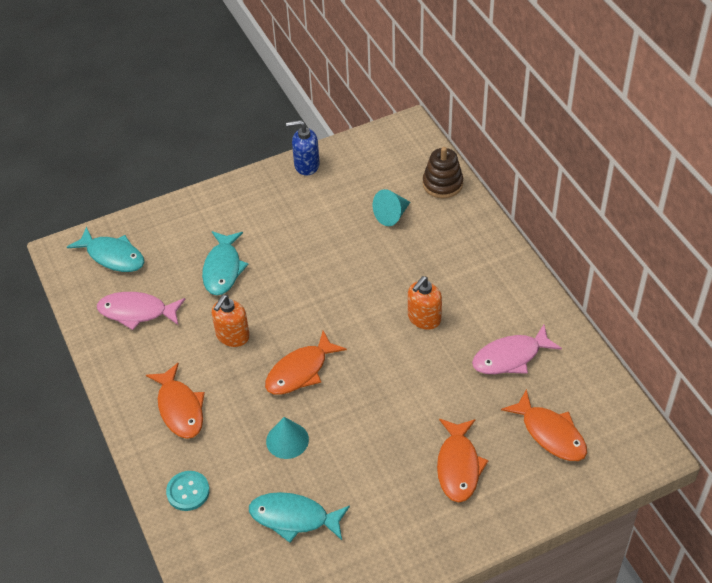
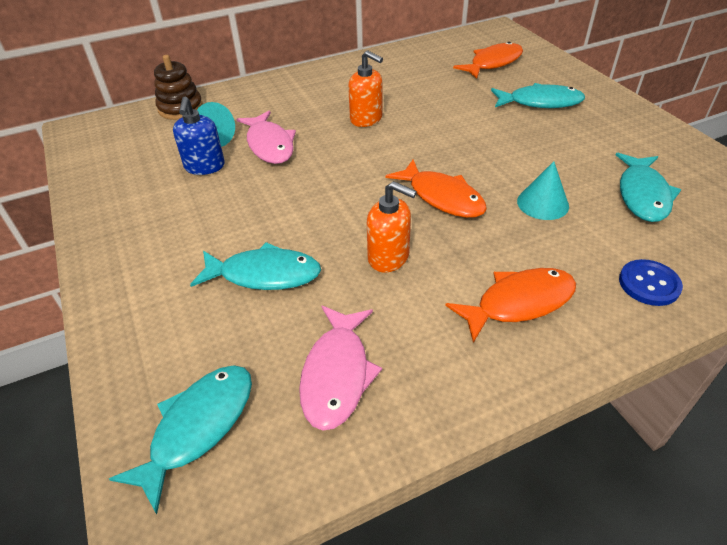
camera: 90 degrees left, 5 degrees down
turquoise button [166,471,210,511] -> blue button [619,259,683,306]
blue soap dispenser [286,120,320,175] -> blue soap dispenser moved to [173,97,225,175]
orange fish [437,419,489,502] -> turquoise fish [491,83,585,108]
pink fish [472,325,562,374] -> pink fish moved to [236,111,296,164]

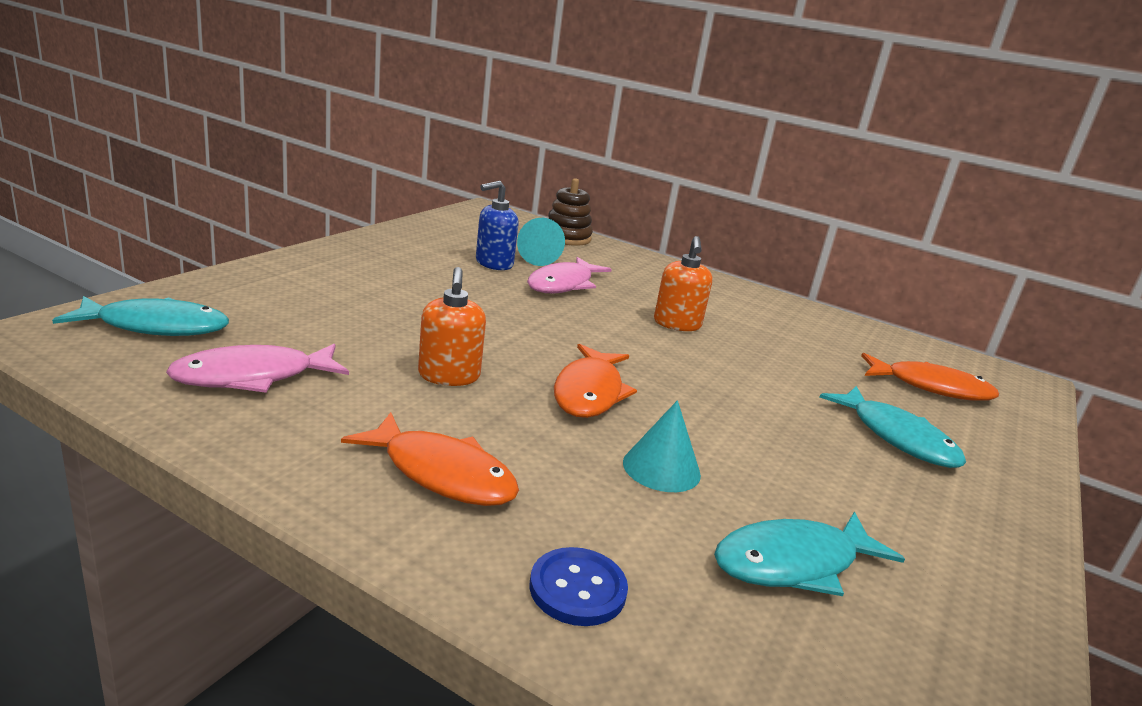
camera: 50 degrees right, 20 degrees down
turquoise fish [190,242,321,290] -> none

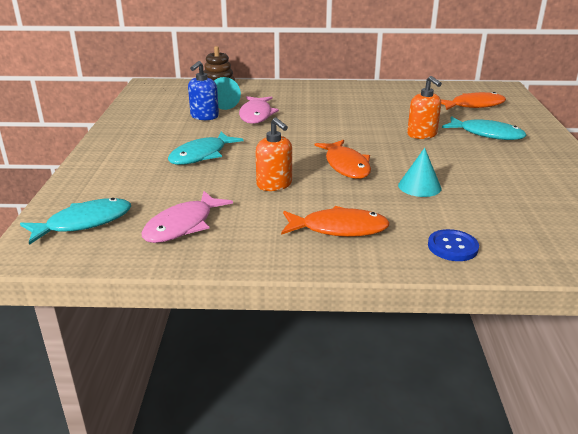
camera: 25 degrees left, 5 degrees up
orange soap dispenser [654,236,712,331] -> orange soap dispenser moved to [407,76,442,139]
turquoise fish [714,512,905,596] -> turquoise fish moved to [168,132,244,165]

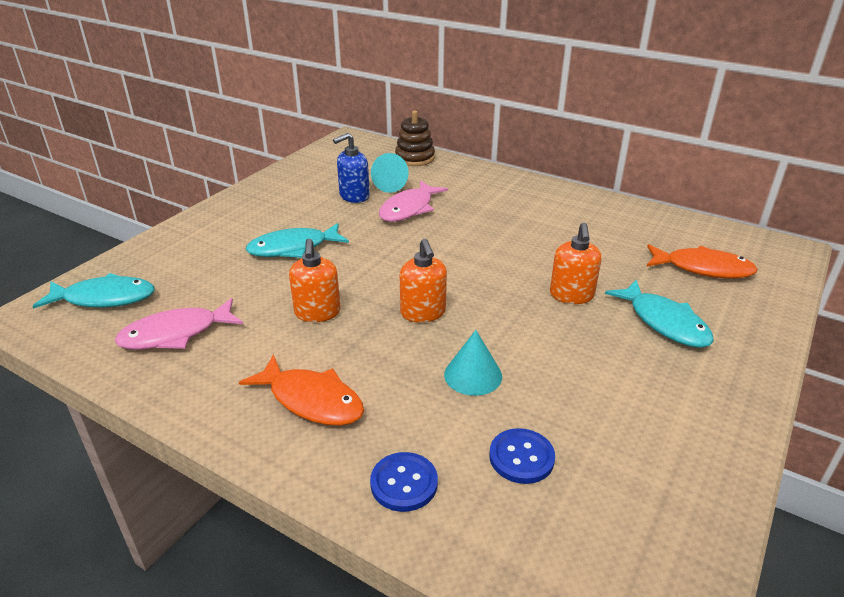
camera: 30 degrees right, 5 degrees up
orange fish [314,140,371,179] -> orange soap dispenser [400,239,447,323]
none -> blue button [489,428,555,484]

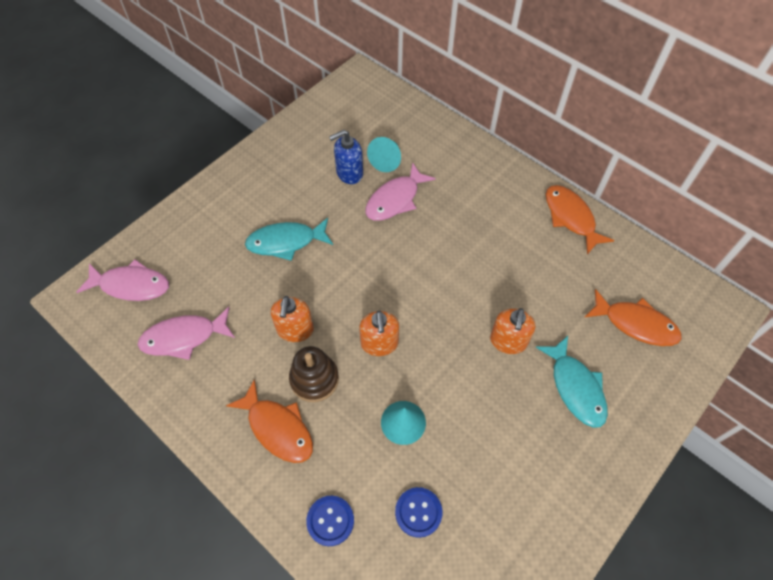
camera: 10 degrees right, 25 degrees up
turquoise fish [33,273,155,309] -> pink fish [77,259,169,301]
brown stacking toy [395,111,435,166] -> brown stacking toy moved to [289,346,339,402]
none -> orange fish [546,185,614,254]

